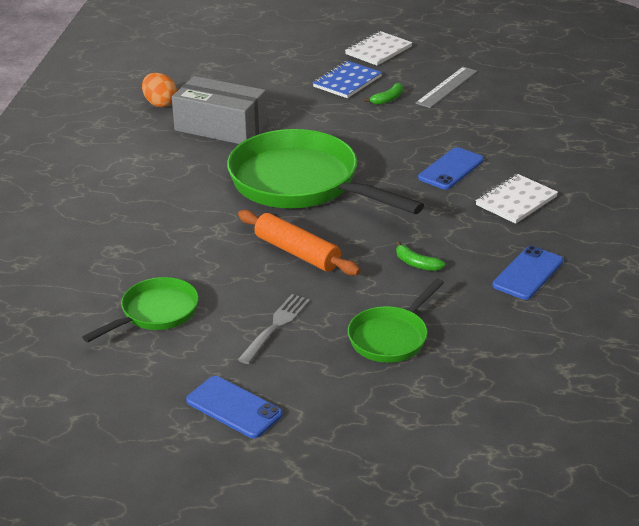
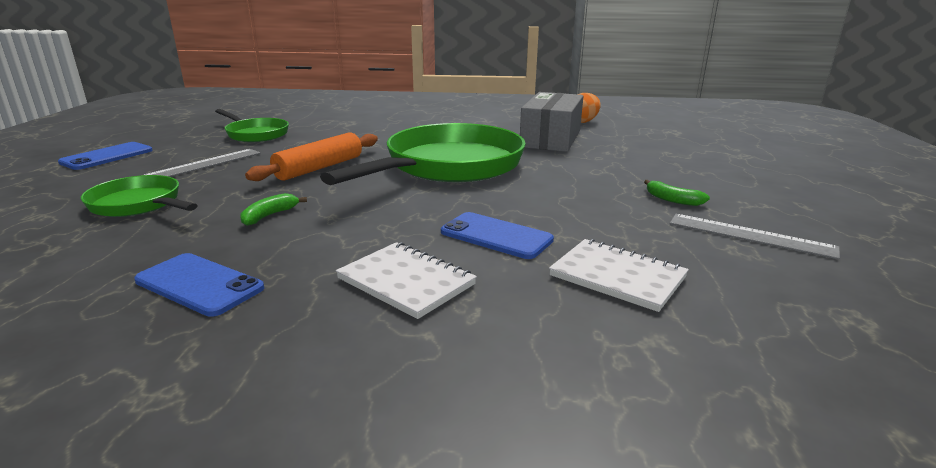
camera: 85 degrees right, 10 degrees down
grey fork [238,294,310,364] -> grey ruler [144,149,261,177]
blue notebook [313,61,382,98] -> none
white notebook [345,31,413,65] -> white notebook moved to [549,239,689,312]

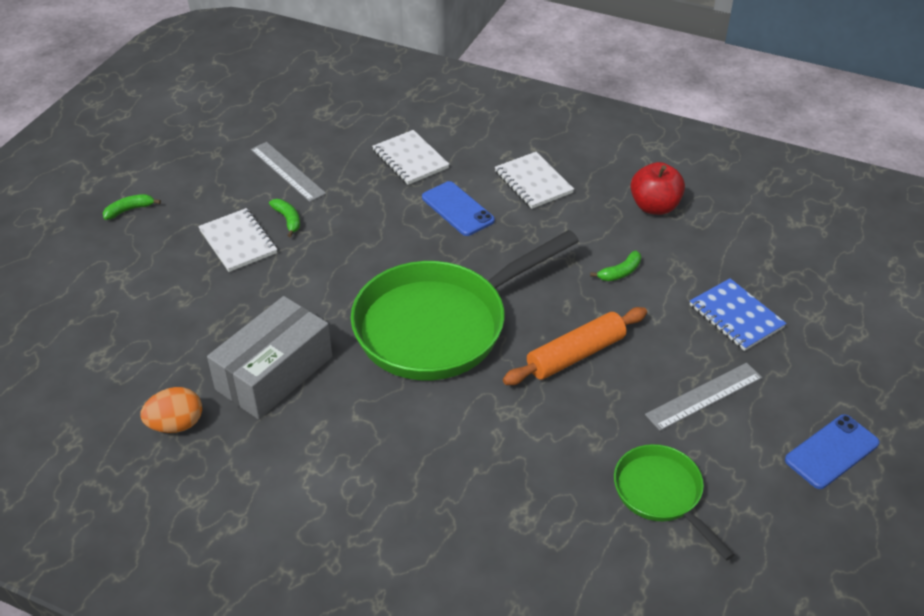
camera: 160 degrees left, 20 degrees up
green pan [81,175,198,217] -> blue notebook [690,278,787,351]
blue phone [134,253,264,317] -> red apple [630,162,685,215]
none -> green banana [103,194,161,220]
none -> white notebook [198,208,277,272]

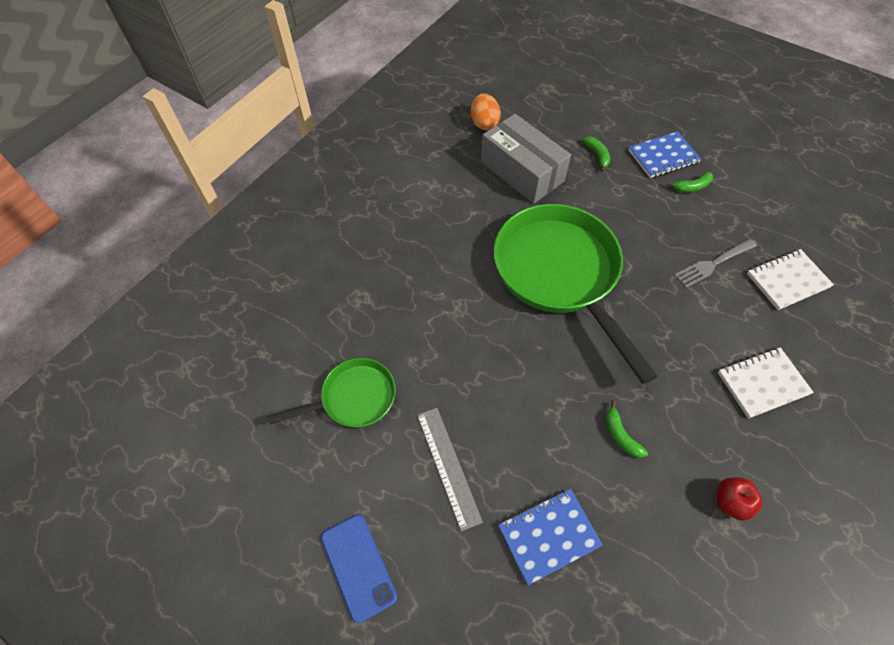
camera: 100 degrees right, 15 degrees up
green banana [103,194,161,220] -> green banana moved to [583,136,610,172]
white notebook [198,208,277,272] -> blue notebook [628,132,701,178]
grey ruler [251,142,326,202] -> none
blue phone [422,181,495,236] -> none
orange rolling pin [503,307,647,385] -> none
red apple [630,162,685,215] -> red apple [717,477,763,521], size x0.66
none -> grey fork [674,239,757,288]

